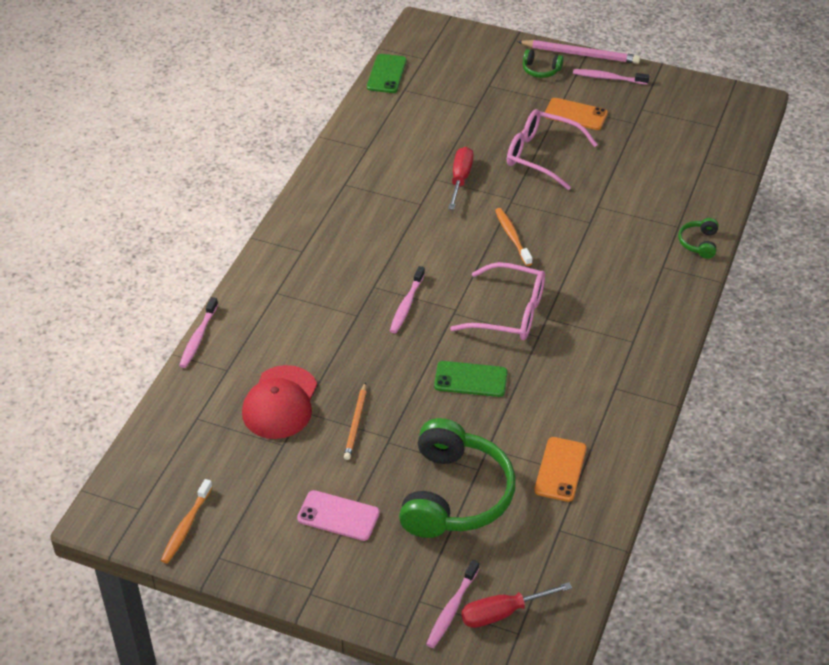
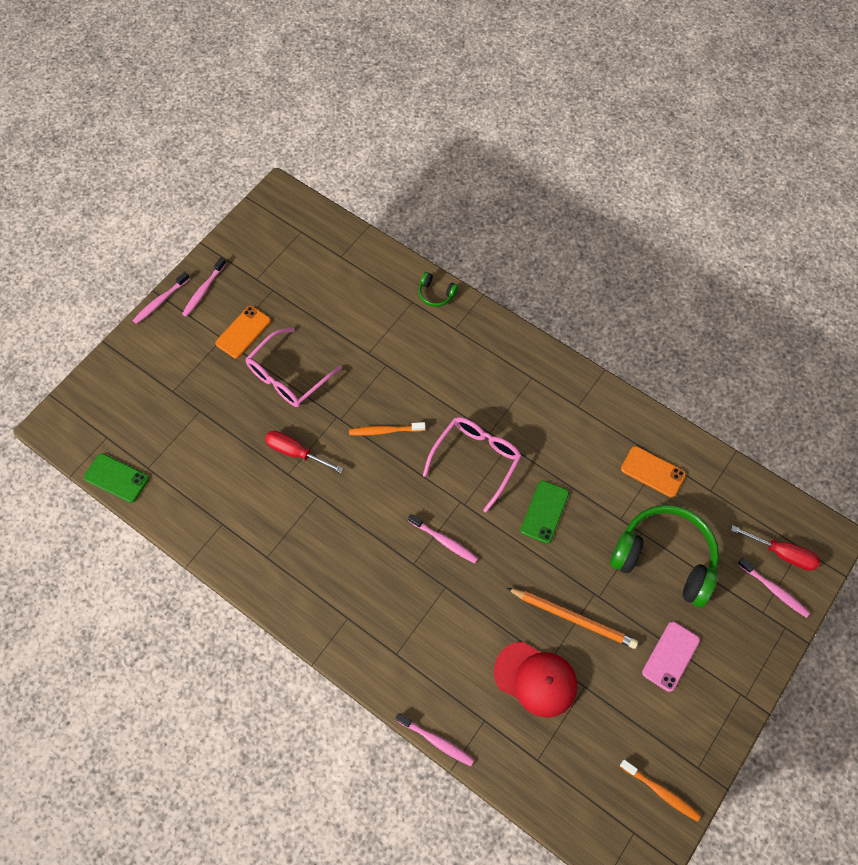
camera: 75 degrees left, 20 degrees up
orange pencil [344,382,366,460] -> orange pencil [507,588,638,649], size x1.58
red screwdriver [461,582,572,628] -> red screwdriver turned 60 degrees counterclockwise [731,525,820,571]
pink pencil [517,40,640,64] -> pink toothbrush [132,272,190,324]
green headphones [523,49,563,78] -> none

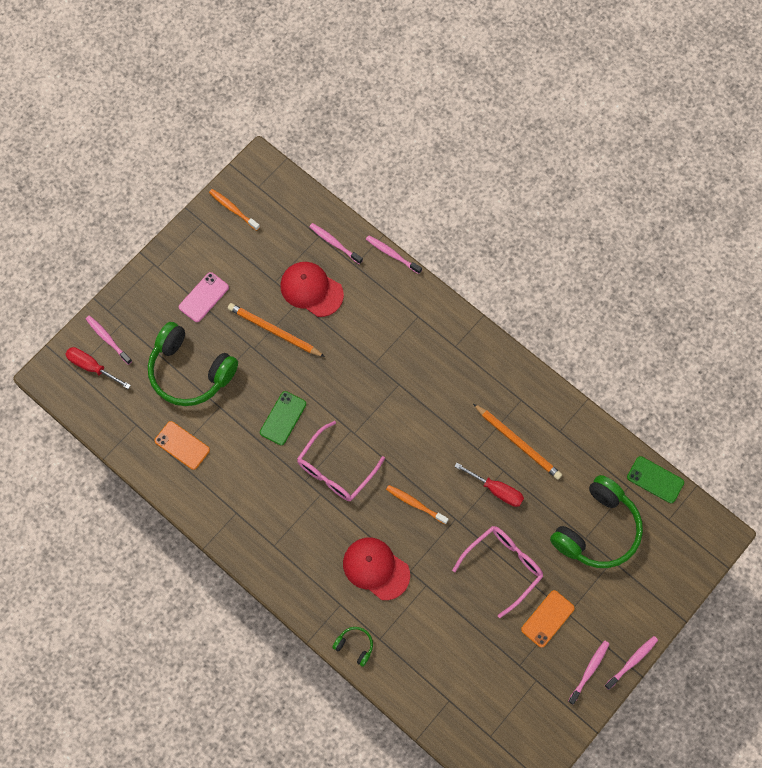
camera: 175 degrees left, 5 degrees up
orange toothbrush [349,422,426,436] -> orange toothbrush turned 150 degrees counterclockwise [386,485,448,524]
pink toothbrush [408,514,478,564] -> pink toothbrush moved to [309,223,363,264]
none -> red cap [343,538,410,600]
none -> orange pencil [473,404,562,480]
none -> green headphones [550,475,643,568]

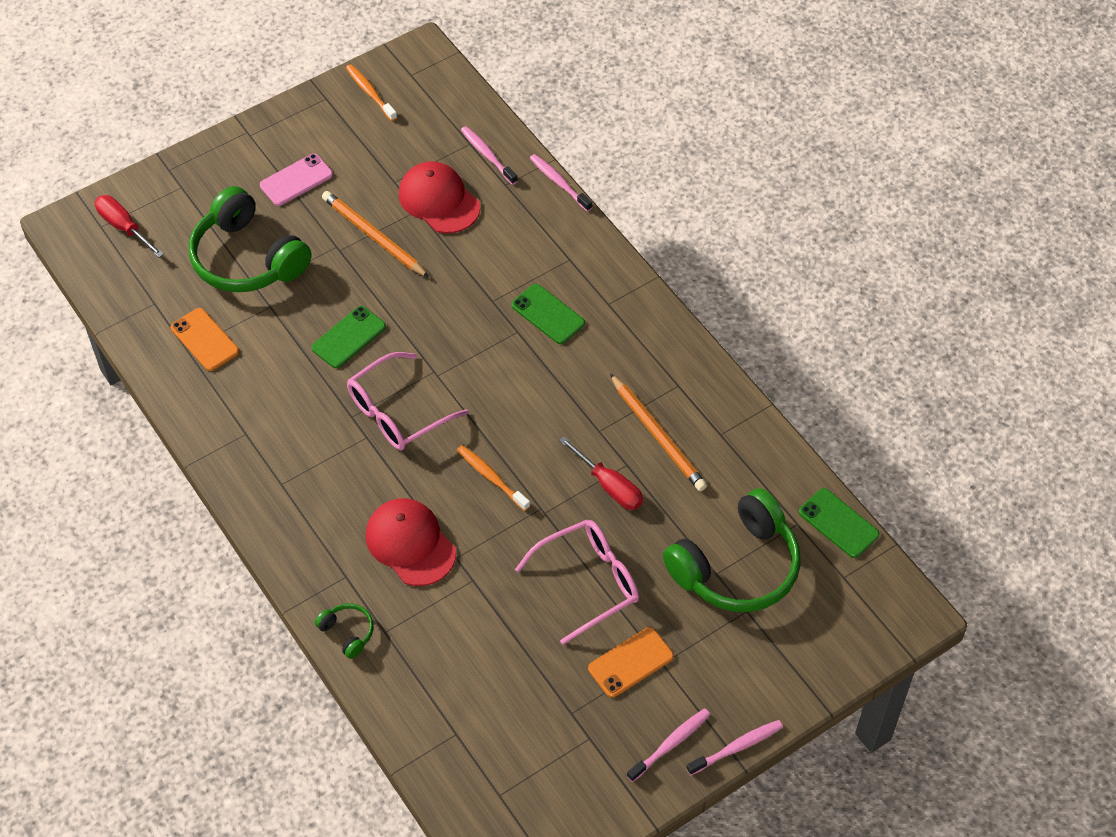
camera: 15 degrees right, 15 degrees down
pink toothbrush [86,316,132,365] -> none
none -> green phone [511,284,585,344]

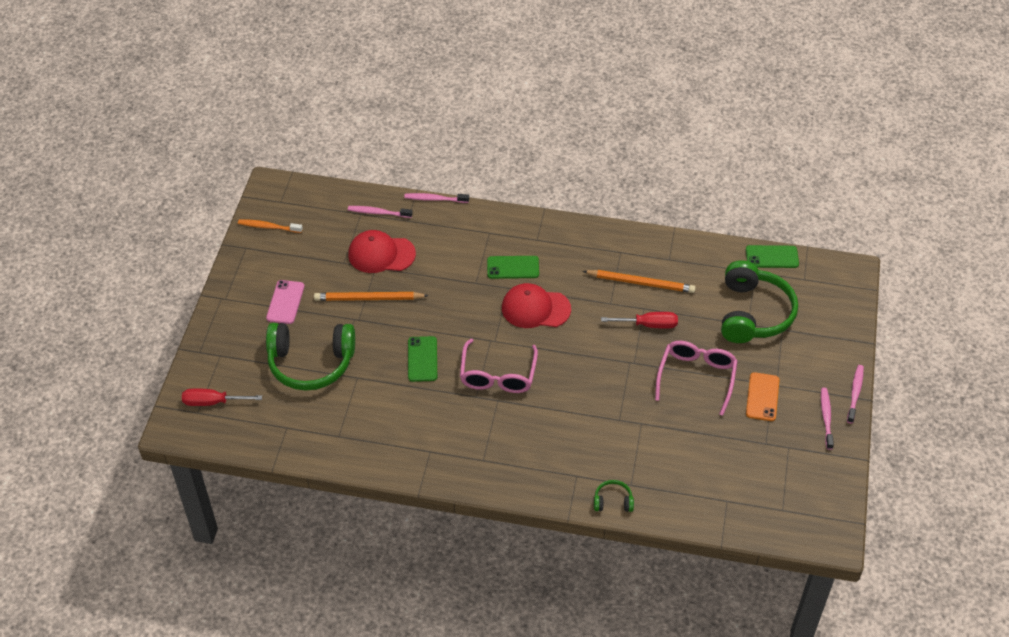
camera: 45 degrees left, 5 degrees down
orange phone [171,308,239,371] -> none
red cap [366,498,456,586] -> red cap moved to [502,283,571,328]
orange toothbrush [457,445,530,511] -> none

